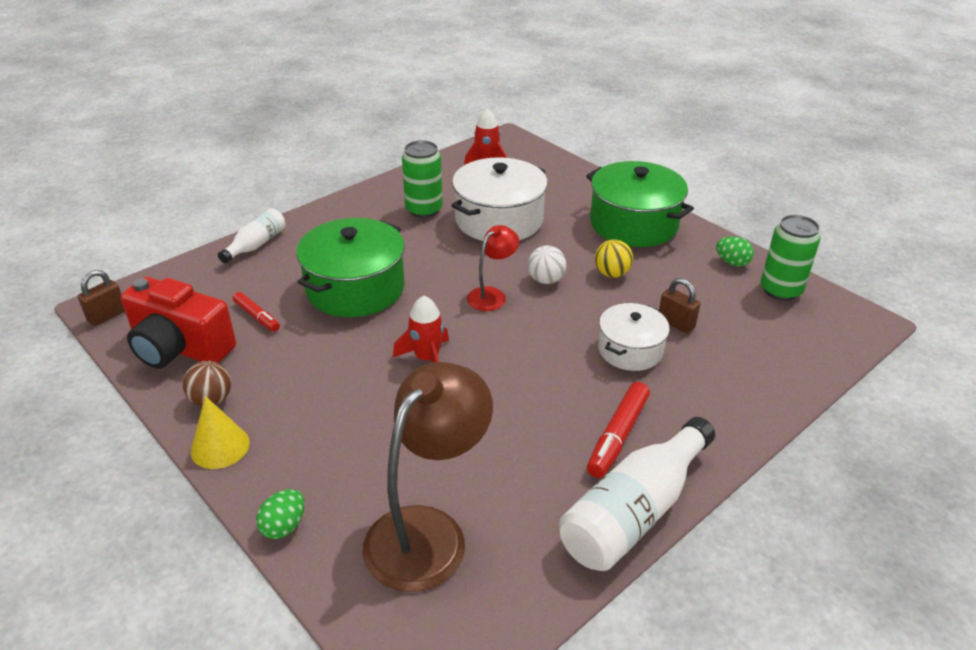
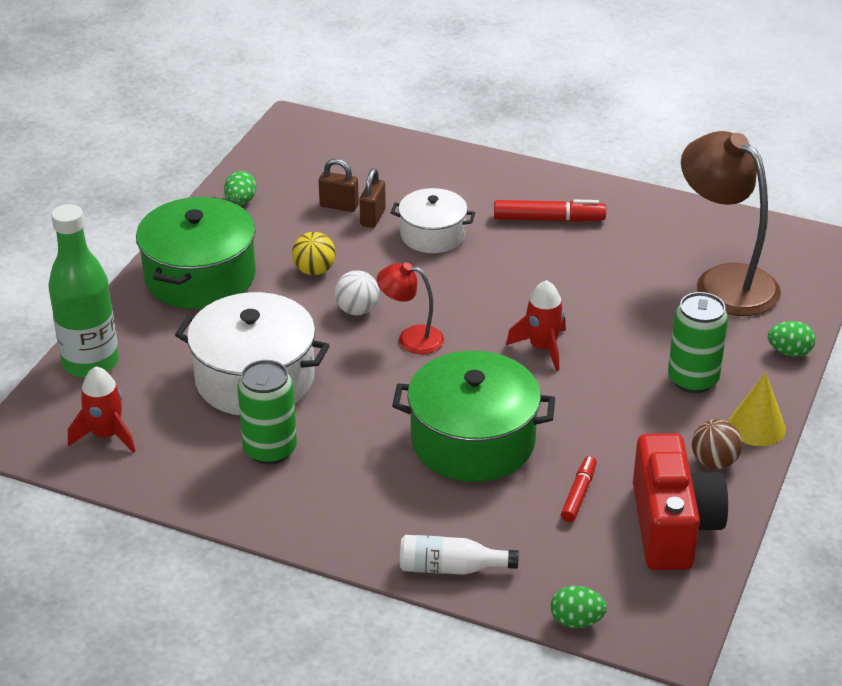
camera: 115 degrees left, 0 degrees up
brown padlock [78,270,125,326] -> brown padlock moved to [319,159,359,212]
brown lamp [363,362,493,592] -> brown lamp turned 45 degrees clockwise [681,131,781,316]
white bottle [559,417,715,571] -> none
green can [761,215,821,301] -> green can moved to [668,292,728,393]
none -> green bottle [48,204,119,378]
none -> green egg [551,586,607,628]

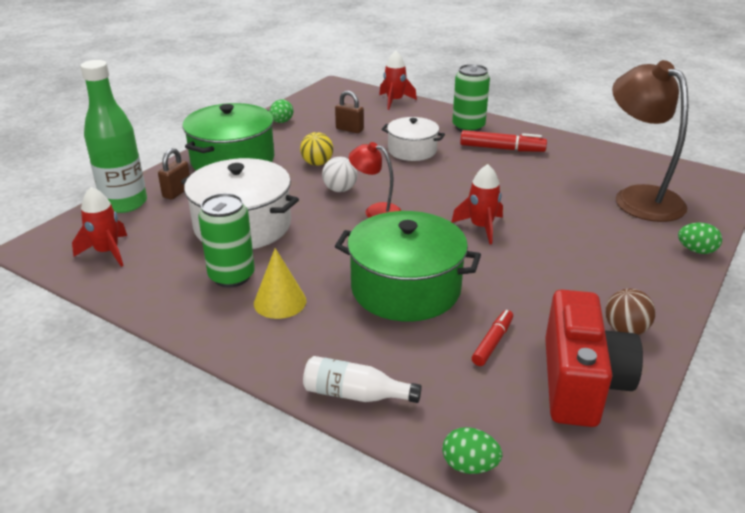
camera: 10 degrees right, 5 degrees down
brown padlock [359,168,386,228] -> brown padlock moved to [158,148,190,200]
green can [668,292,728,393] -> green can moved to [452,64,490,132]
yellow cone [728,372,786,446] -> yellow cone moved to [254,248,306,319]
none -> red rocket [379,51,417,110]

